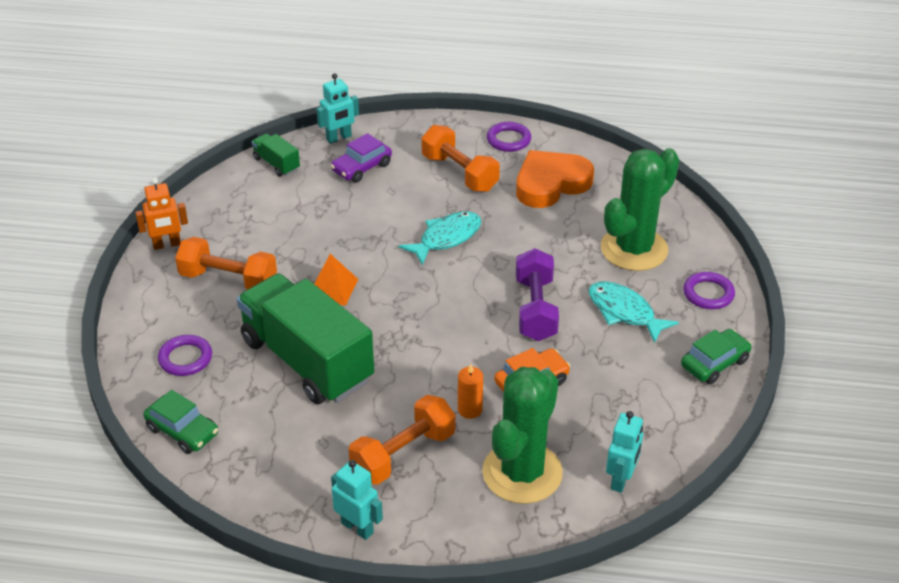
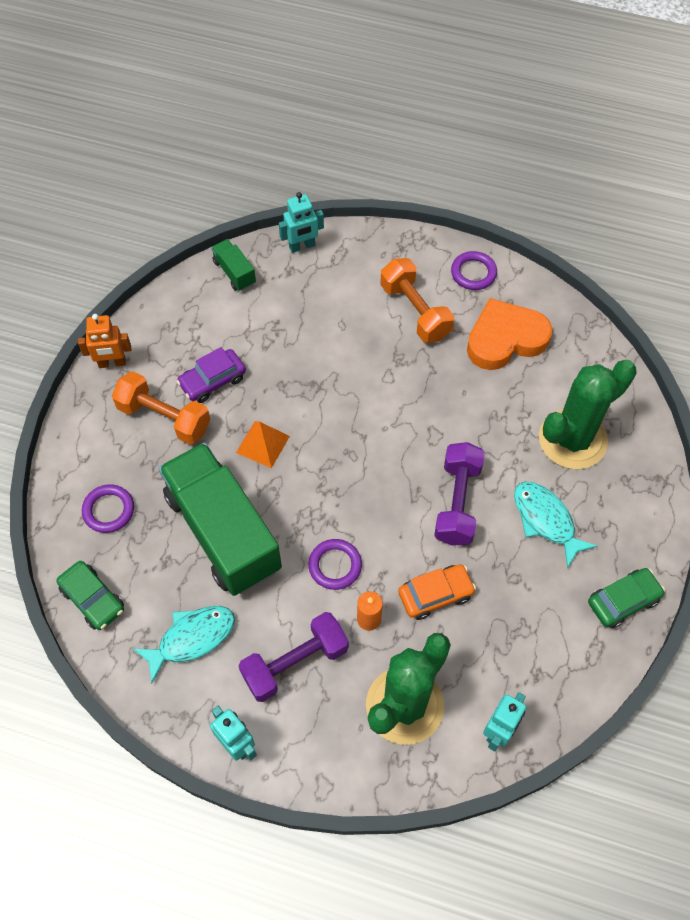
camera: 10 degrees right, 20 degrees up
purple car [331,133,392,183] -> purple car moved to [177,347,246,403]
orange dumbbell [349,395,456,485] -> purple dumbbell [239,612,349,702]
turquoise fish [399,211,481,265] -> turquoise fish moved to [133,606,235,684]
purple ring [683,272,735,309] -> purple ring moved to [308,539,362,590]

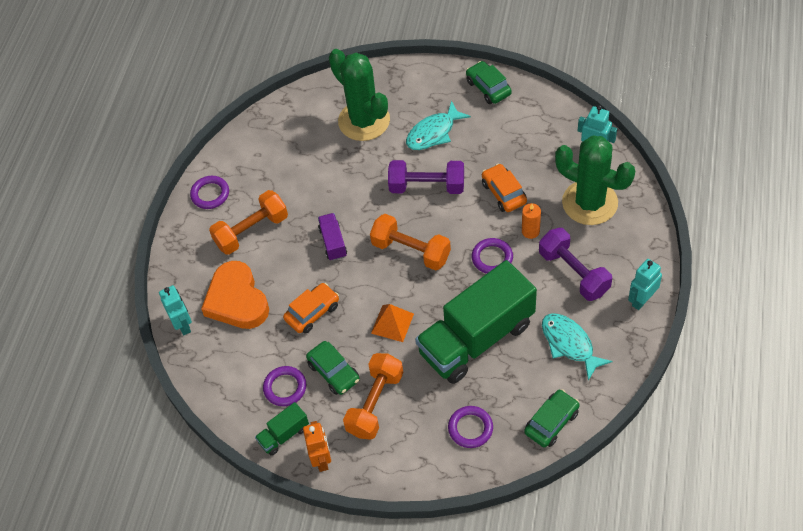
camera: 90 degrees left, 5 degrees down
purple car [177,347,246,403] -> green car [306,341,360,395]
green truck [211,239,256,291] -> green truck moved to [255,402,309,456]
orange heart [467,298,552,370] -> orange heart moved to [201,261,269,329]
none -> purple ring [263,366,306,406]
none -> orange car [283,283,339,334]
none -> purple truck [318,213,347,261]
none -> orange dumbbell [370,214,451,271]

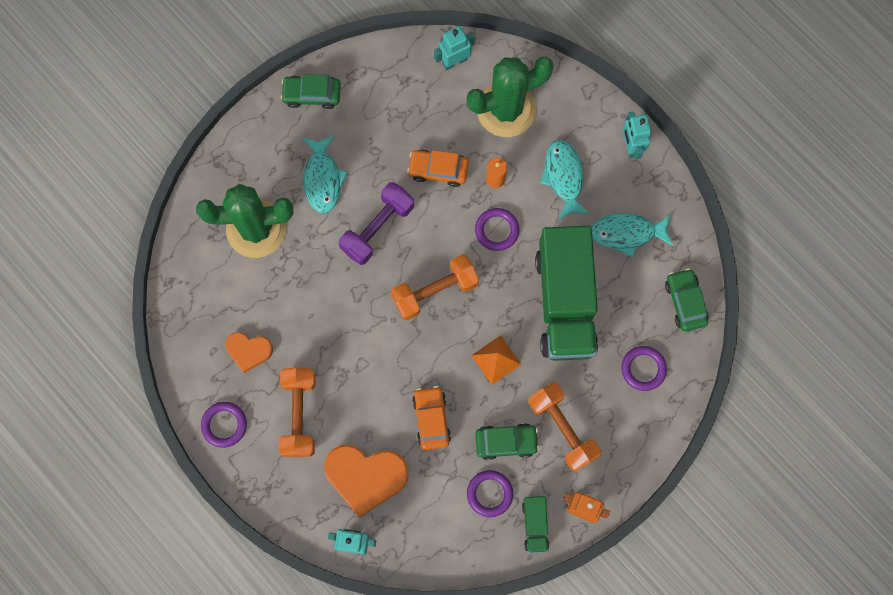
camera: 60 degrees left, 20 degrees up
purple truck [318,213,347,261] -> none
purple dumbbell [539,228,612,301] -> turquoise fish [540,140,590,220]
none -> orange heart [225,332,273,373]

